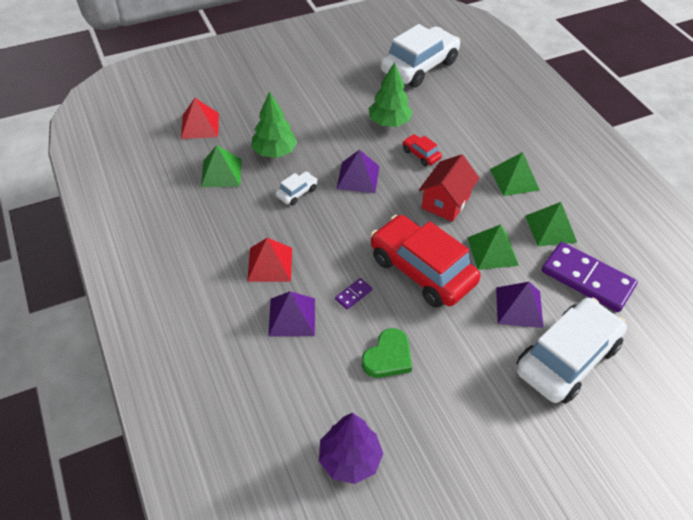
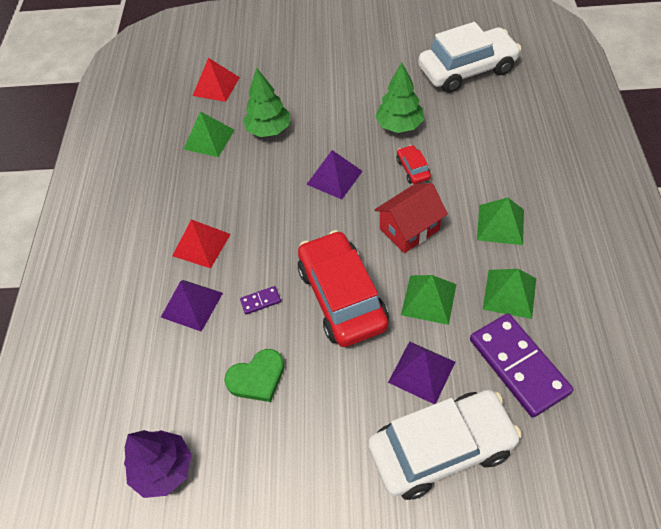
camera: 30 degrees right, 5 degrees up
white car [276,172,318,205] -> none

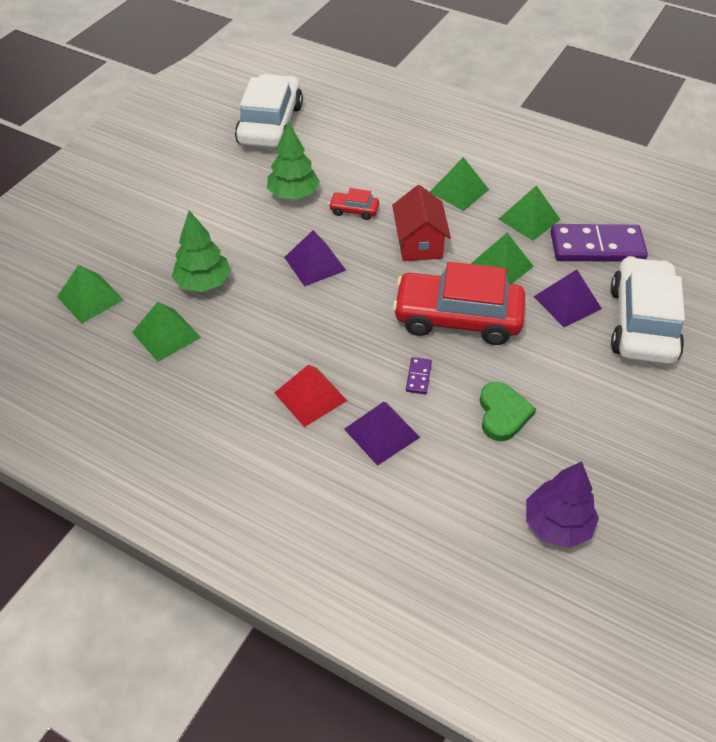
camera: 65 degrees left, 5 degrees down
red pyramid [193,58,240,102] -> green pyramid [57,265,124,324]

